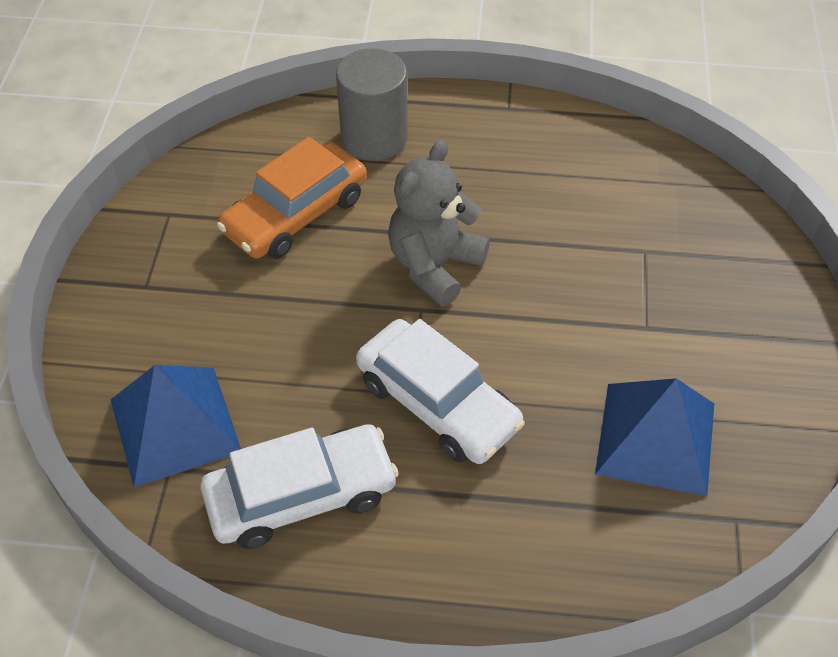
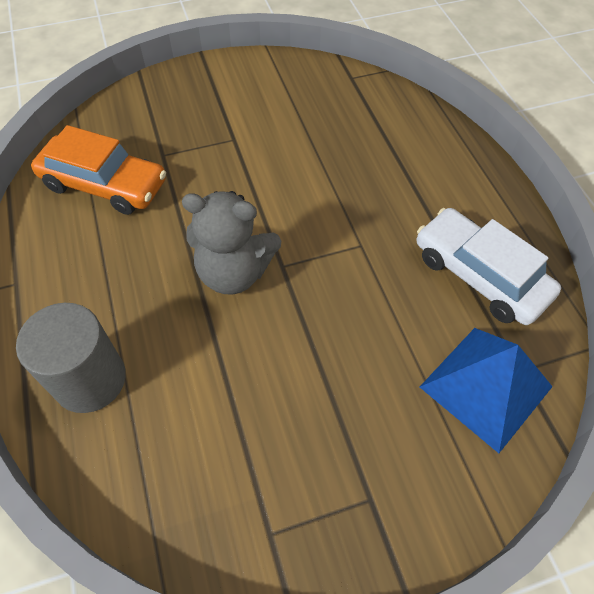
camera: 115 degrees left, 5 degrees up
orange car [217,137,367,259] -> orange car moved to [31,125,166,215]
white car [356,319,525,464] -> none
blue pyramid [595,378,714,496] -> none

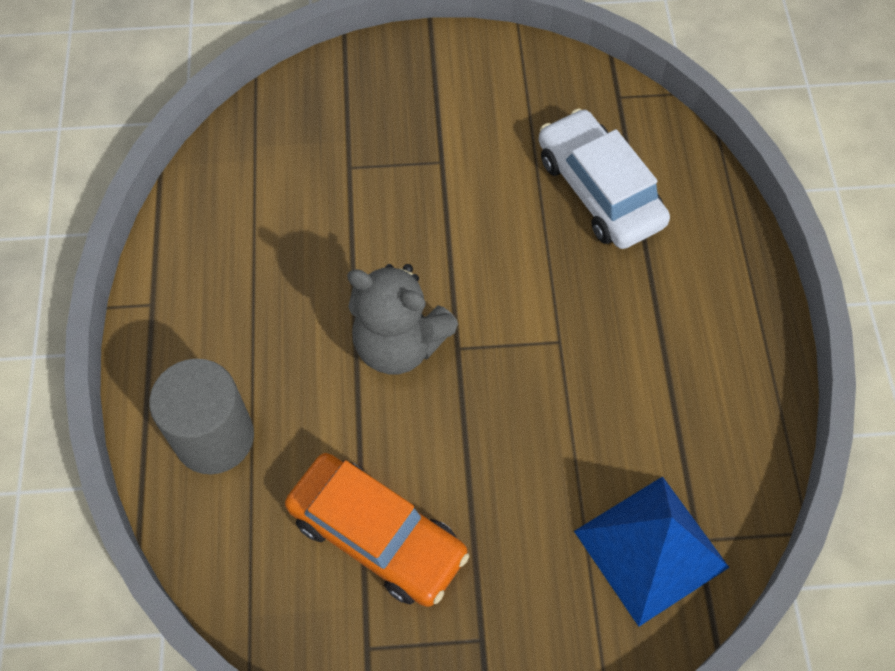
camera: 15 degrees right, 5 degrees up
orange car [31,125,166,215] -> orange car moved to [285,453,469,607]
white car [417,208,561,325] -> white car moved to [539,108,670,249]

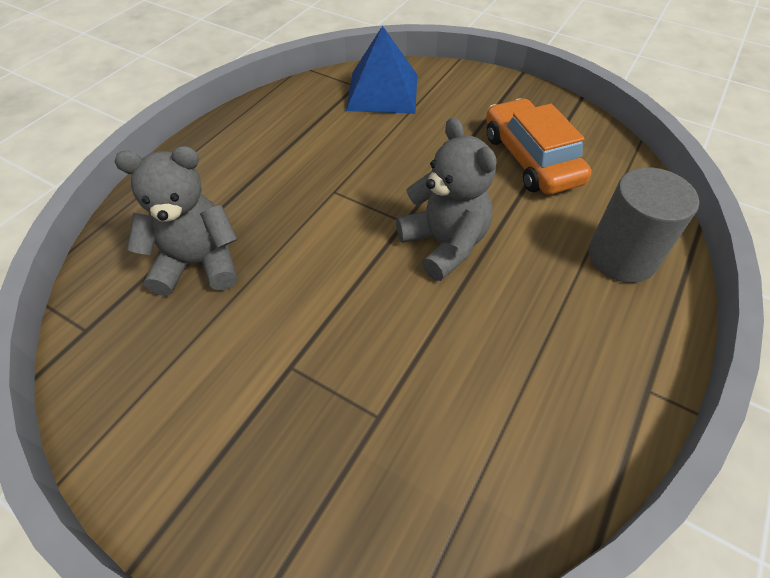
camera: 145 degrees left, 10 degrees down
white car [539,108,670,249] -> grey teddy bear [114,146,238,296]

